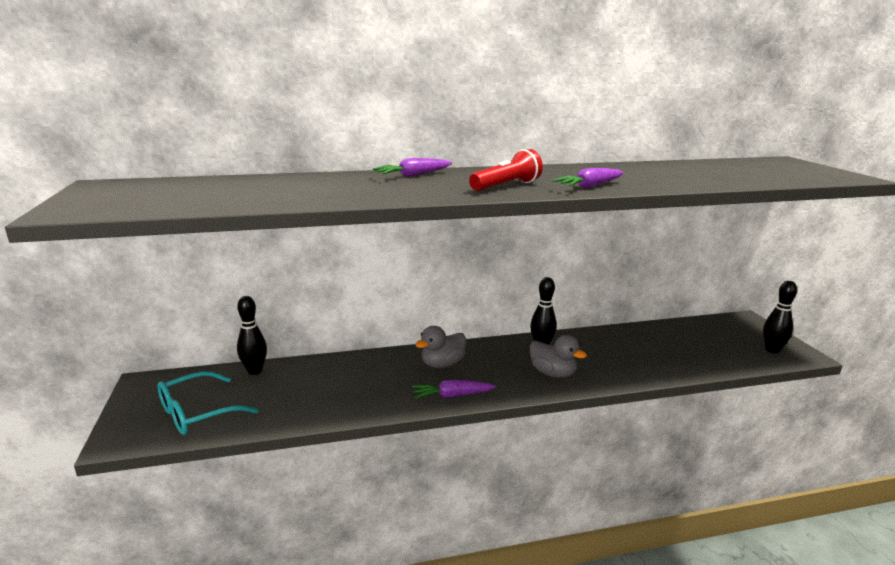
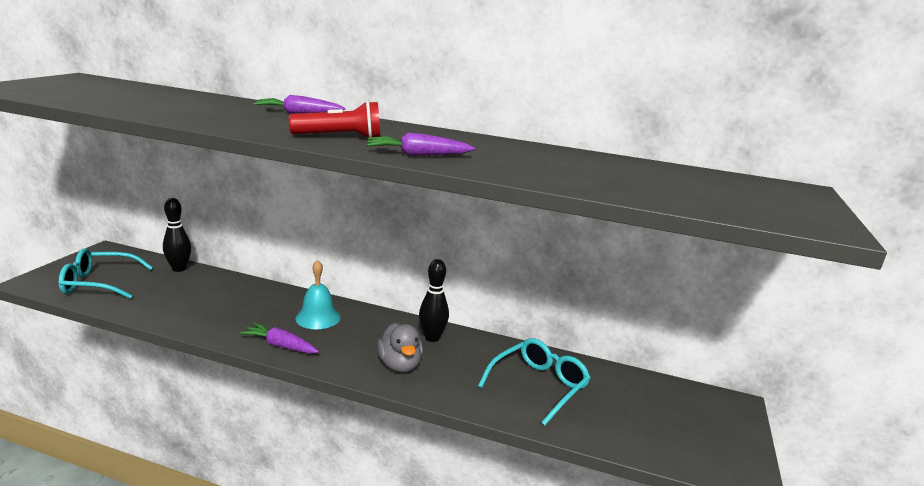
camera: 30 degrees right, 0 degrees up
grey duck [415,326,466,368] -> turquoise bell [295,260,341,329]
black bowling pin [763,281,797,353] -> none
none -> turquoise glasses [478,338,590,426]

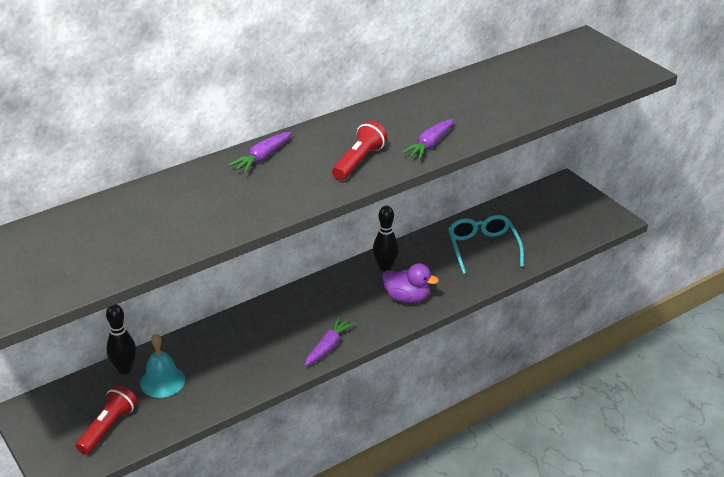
camera: 50 degrees left, 15 degrees up
turquoise glasses [59,249,153,299] -> red flashlight [76,385,137,455]
purple carrot [239,323,319,354] -> purple carrot turned 150 degrees clockwise [305,316,356,366]
turquoise bell [295,260,341,329] -> turquoise bell moved to [140,334,185,398]
grey duck [377,323,423,372] -> purple duck [382,263,439,303]

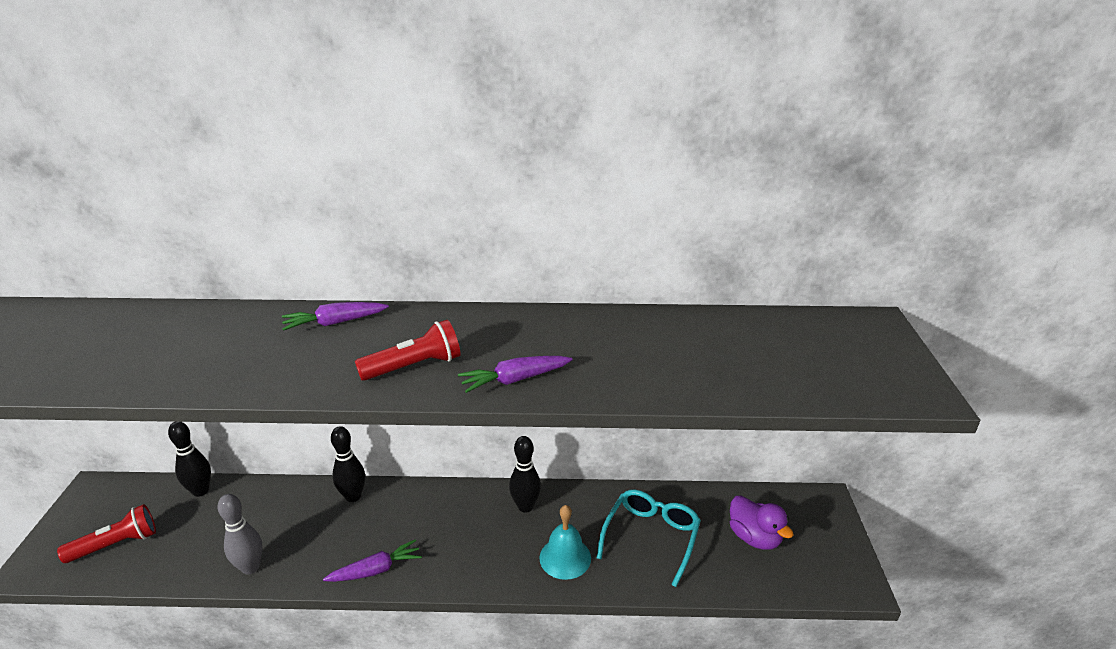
camera: 35 degrees right, 5 degrees down
turquoise bell [140,334,185,398] -> turquoise bell moved to [539,505,591,580]
purple duck [382,263,439,303] -> purple duck moved to [730,495,794,550]
none -> grey bowling pin [217,494,263,574]
none -> black bowling pin [331,426,365,502]

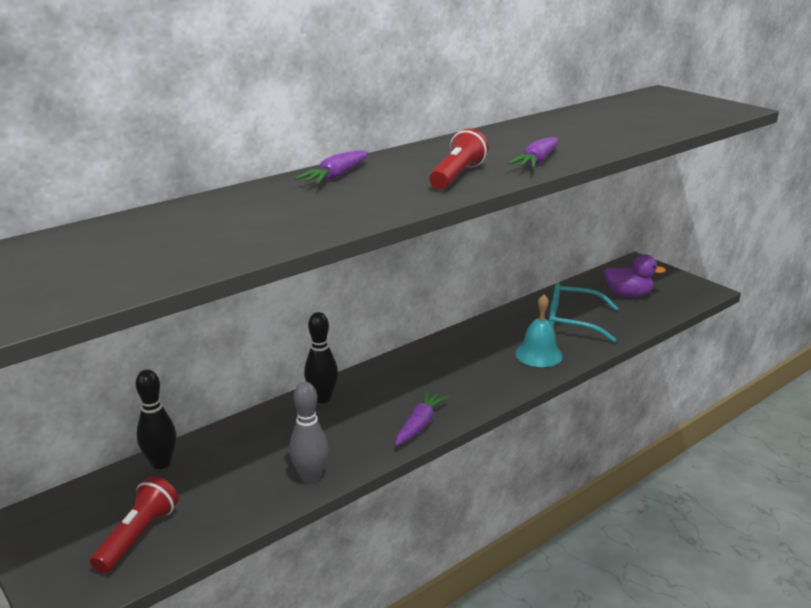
camera: 40 degrees left, 5 degrees down
black bowling pin [509,436,541,513] -> none
turquoise glasses [597,490,701,587] -> turquoise glasses turned 60 degrees counterclockwise [549,283,618,342]

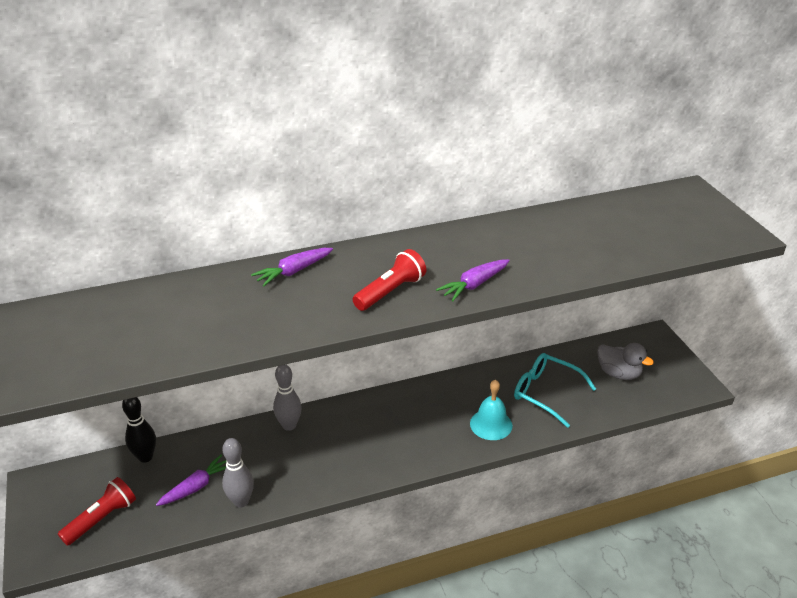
camera: 20 degrees right, 10 degrees up
black bowling pin [304,312,338,403] -> grey bowling pin [273,364,302,431]
purple carrot [395,390,449,446] -> purple carrot moved to [156,454,227,506]
purple duck [604,254,666,297] -> grey duck [597,343,654,380]

